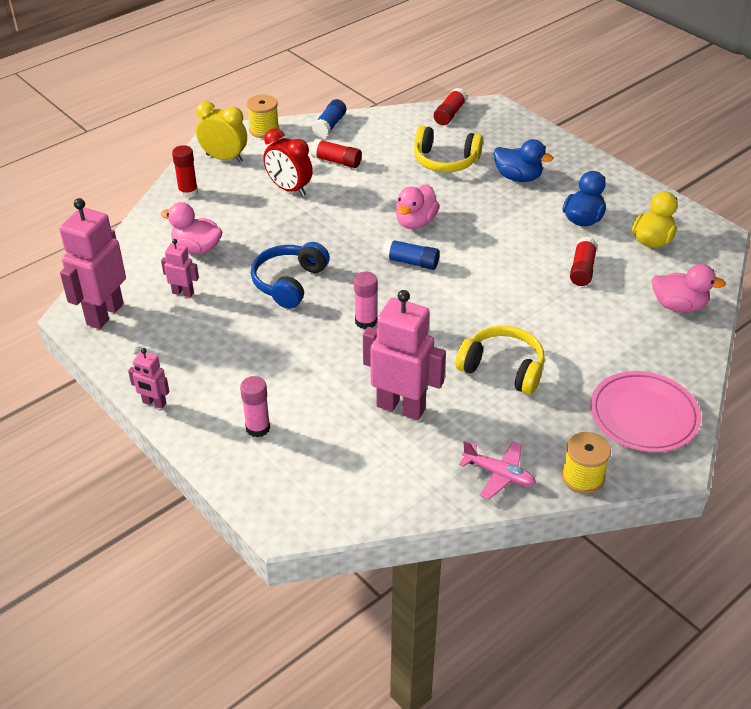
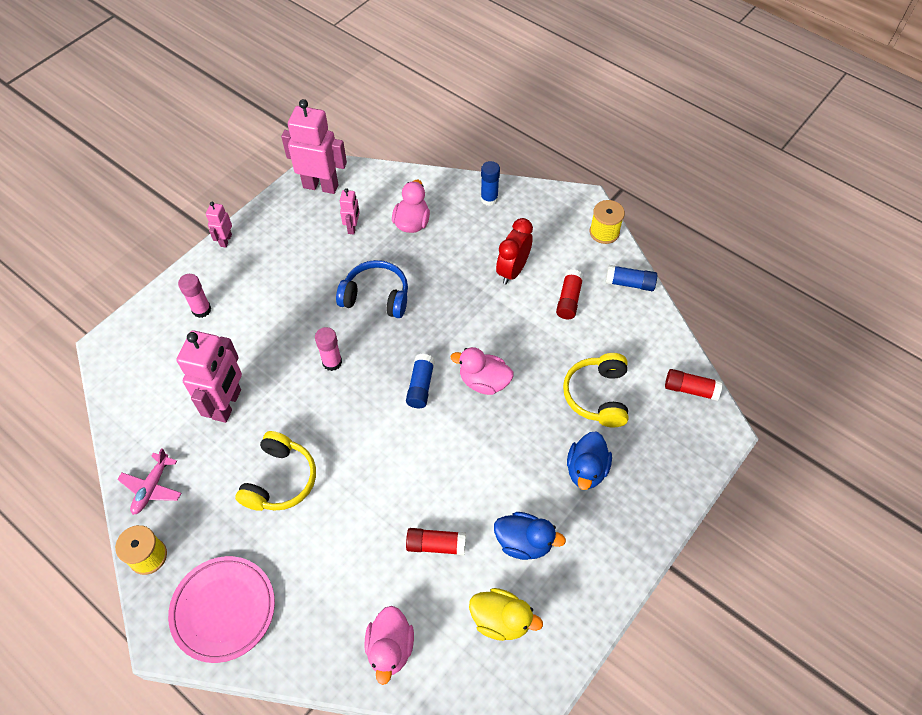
camera: 80 degrees right, 15 degrees up
red glue stick [172,145,198,198] -> blue glue stick [481,161,500,206]
yellow clock [196,101,247,162] -> none

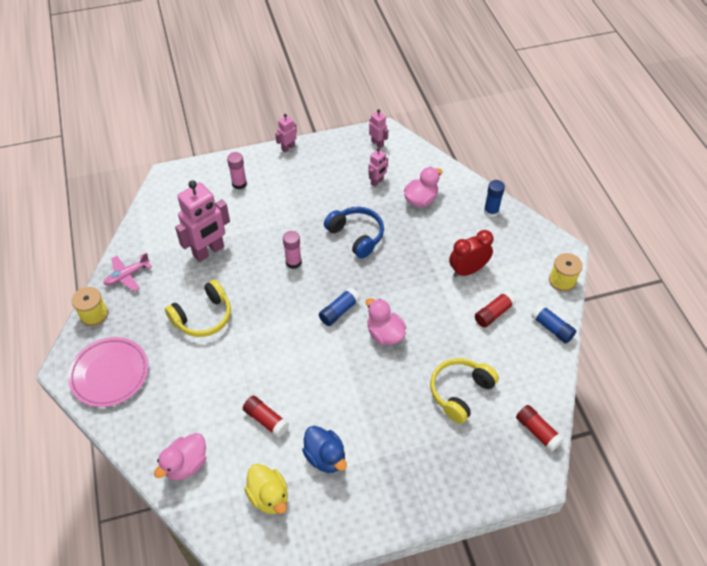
camera: 35 degrees right, 5 degrees down
pink robot [281,99,347,194] -> pink robot [369,109,388,148], size x0.49
blue duck [567,431,612,490] -> none

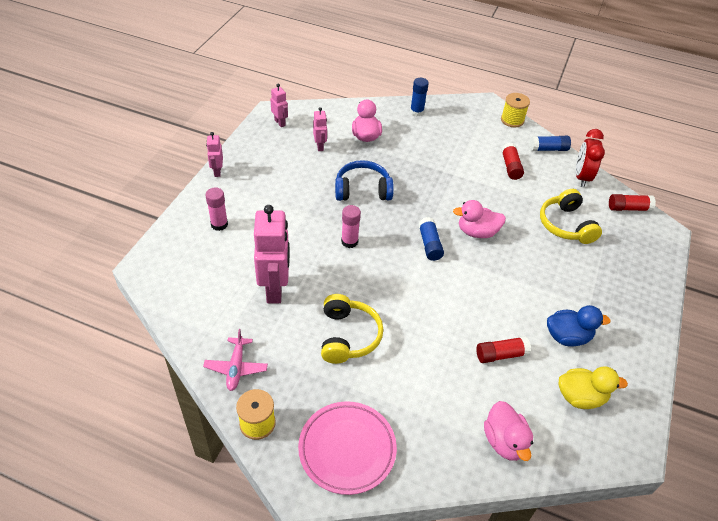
camera: 55 degrees left, 5 degrees down
pink robot [369,109,388,148] -> pink robot turned 60 degrees clockwise [270,84,288,127]
red clock [449,230,493,277] -> red clock moved to [576,129,605,187]

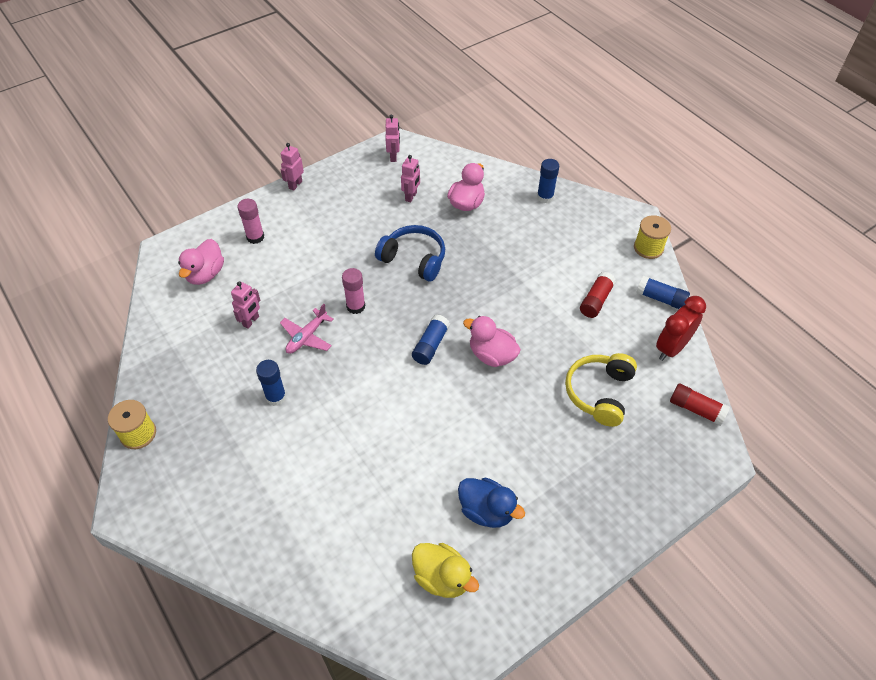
camera: 35 degrees right, 5 degrees up
pink plane [203,329,268,391] -> pink plane moved to [280,304,334,354]
pink robot [254,205,290,303] -> pink robot [231,281,260,329], size x0.49
pink plate [298,401,397,495] -> none
yellow headphones [321,294,383,364] -> blue glue stick [256,360,286,406]
red glue stick [476,336,531,363] -> none
pink duck [484,401,533,461] -> pink duck moved to [178,239,224,285]

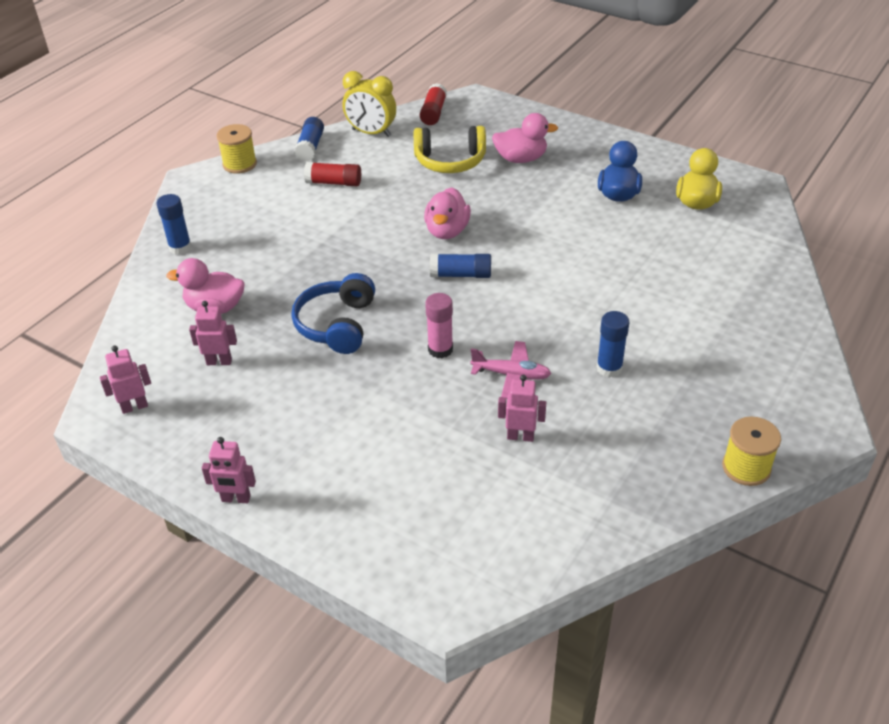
camera: 110 degrees left, 10 degrees down
pink duck [178,239,224,285] -> pink duck moved to [492,113,558,163]
pink glue stick [237,199,264,244] -> none
red clock [656,296,706,361] -> yellow clock [343,71,396,137]

